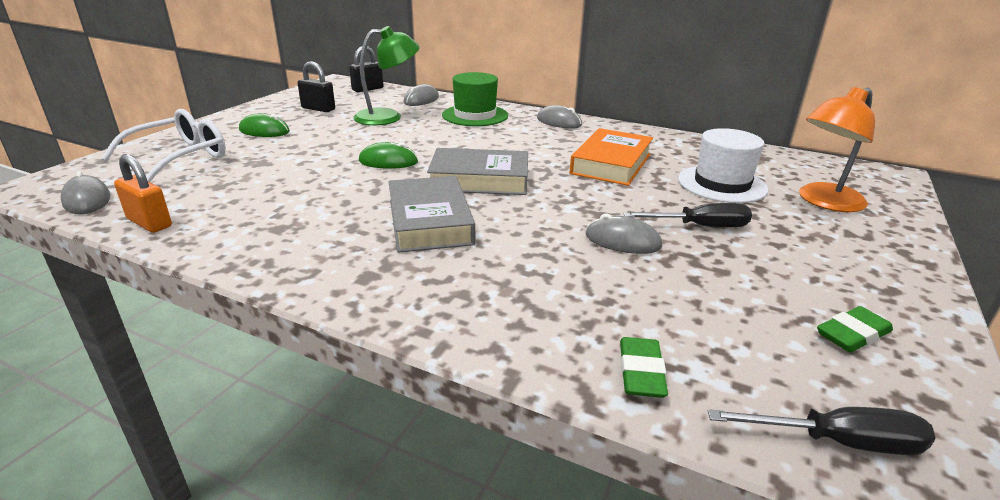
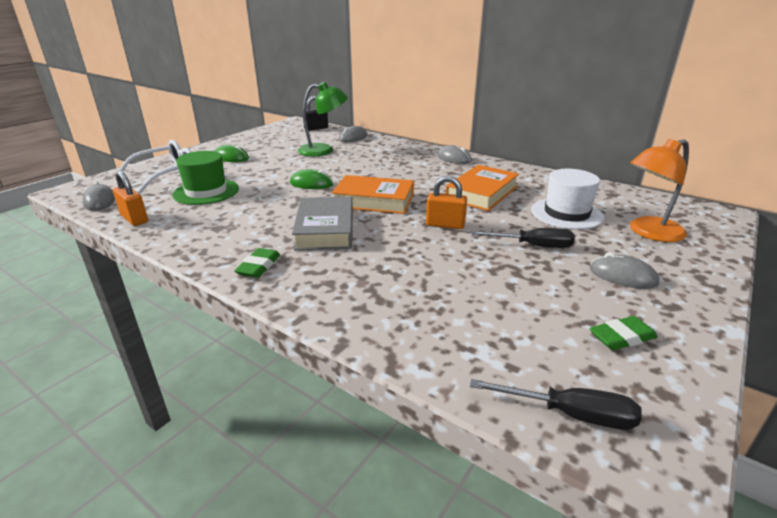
camera: 10 degrees right, 0 degrees up
black padlock [297,61,335,112] -> none
grey book [427,148,528,195] -> orange book [332,175,414,214]
green hat [442,72,508,126] -> green hat moved to [172,151,239,205]
grey mouse [586,214,662,254] -> grey mouse moved to [590,252,660,289]
green eraser [620,337,668,398] -> green eraser moved to [234,248,280,278]
none -> orange padlock [426,176,467,229]

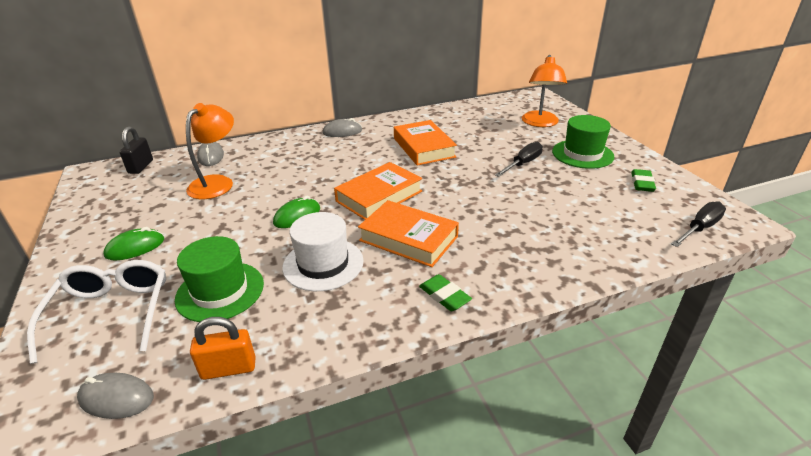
camera: 55 degrees left, 5 degrees up
grey book [292,197,353,250] -> orange book [358,200,459,267]
green lamp [298,82,348,156] -> orange lamp [186,103,234,199]
orange padlock [426,176,467,229] -> none
white hat [531,169,604,229] -> white hat moved to [282,212,364,291]
grey mouse [590,252,660,289] -> green hat [552,115,615,169]

